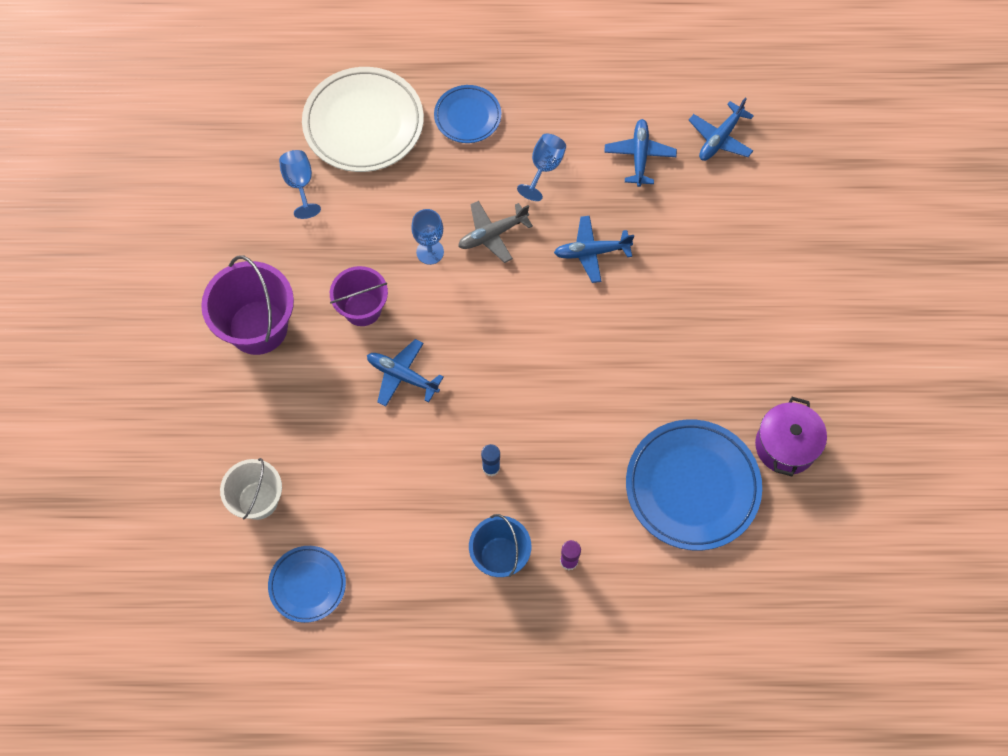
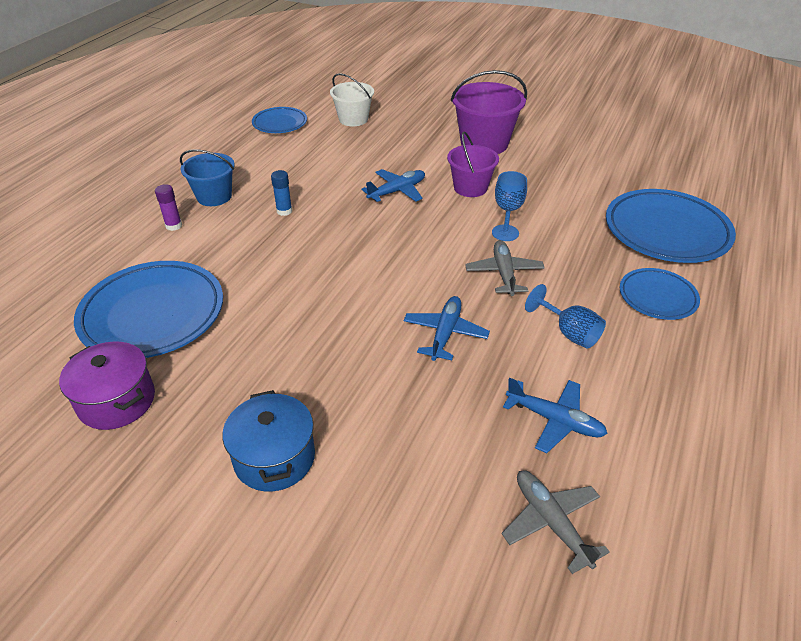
camera: 115 degrees right, 25 degrees down
blue goblet [279,150,321,219] -> none
white plate [302,67,424,172] -> blue plate [606,189,736,263]
blue plane [689,98,754,161] -> grey plane [502,471,610,574]
none -> blue pot [222,390,315,492]

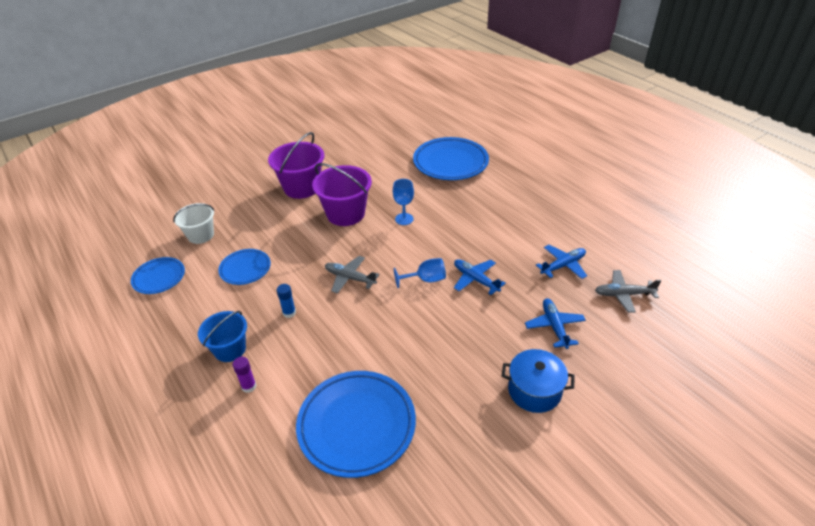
camera: 60 degrees left, 0 degrees up
purple pot [59,341,155,430] -> none
blue plane [362,169,425,202] -> blue plane moved to [525,298,586,349]
purple bucket [447,131,499,197] -> purple bucket [312,163,372,226], size x1.54
grey plane [465,240,545,296] -> grey plane moved to [325,256,380,294]
blue goblet [525,284,606,349] -> blue goblet moved to [394,258,446,288]
blue plate [620,268,700,320] -> blue plate moved to [218,249,271,285]

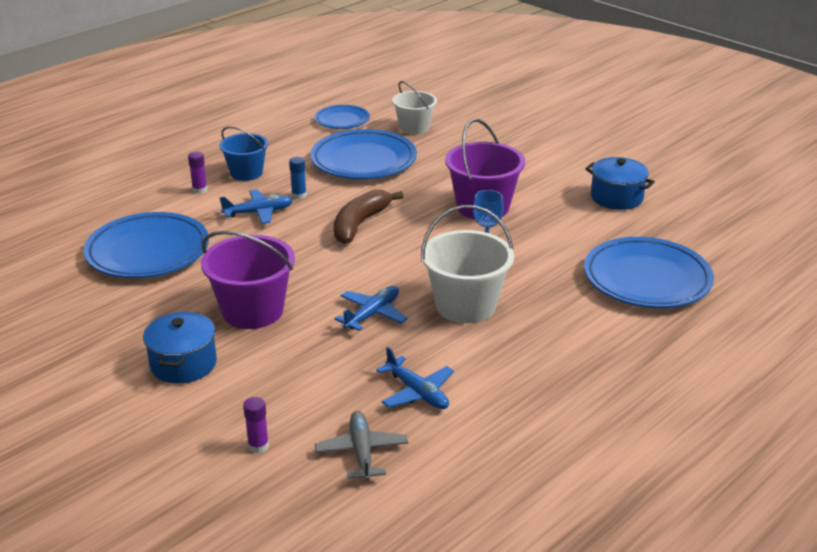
camera: 80 degrees right, 10 degrees down
blue plate [218,249,271,285] -> blue plate [310,129,417,179], size x1.79
purple bucket [268,132,324,199] -> purple bucket moved to [201,231,295,329]
grey plane [325,256,380,294] -> brown banana [334,190,403,244]
blue goblet [394,258,446,288] -> none
blue plane [525,298,586,349] -> blue plane moved to [219,190,293,224]
none -> purple glue stick [243,397,269,453]
none -> white bucket [421,205,514,323]
none -> blue pot [585,157,655,210]

